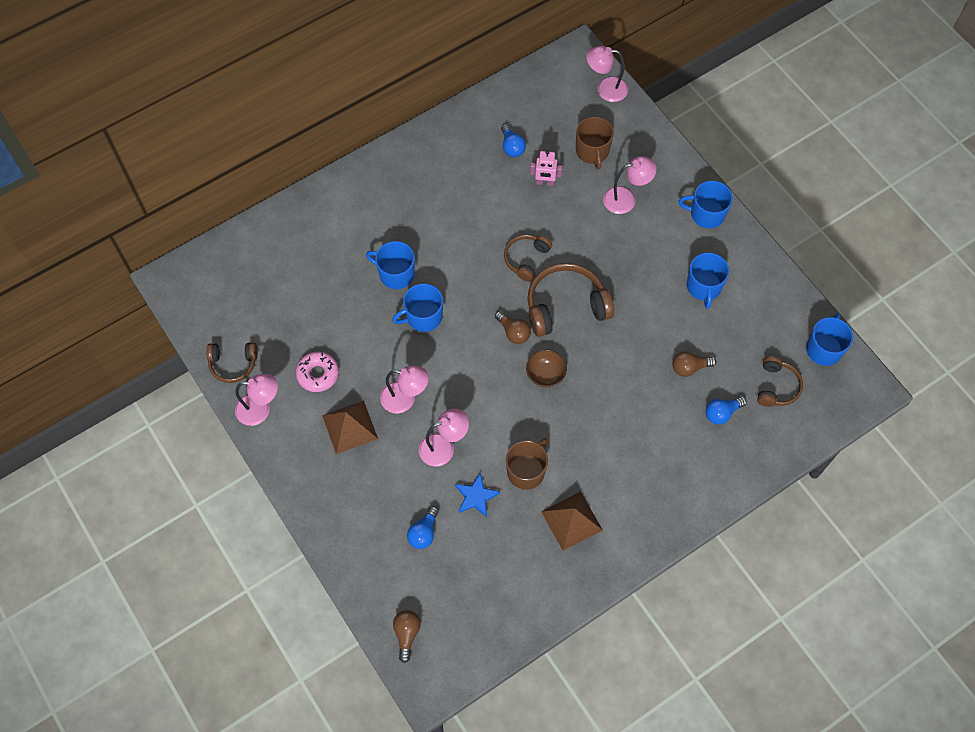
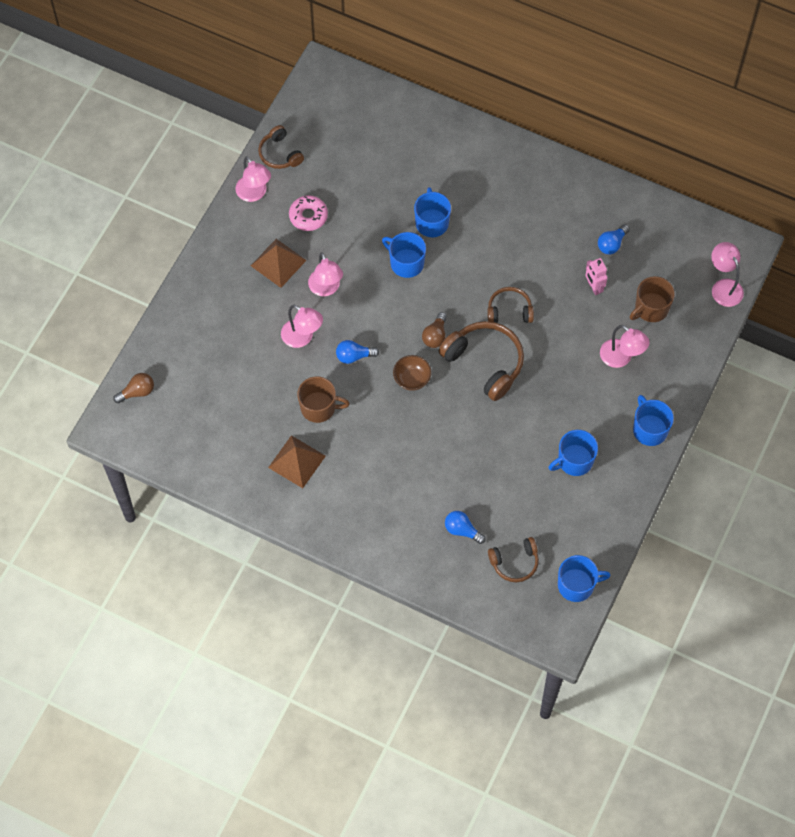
camera: 60 degrees right, 0 degrees up
blue light bulb [407,506,439,549] -> blue light bulb moved to [336,340,379,364]
blue star [455,472,500,517] -> none
brown light bulb [672,351,716,377] -> none

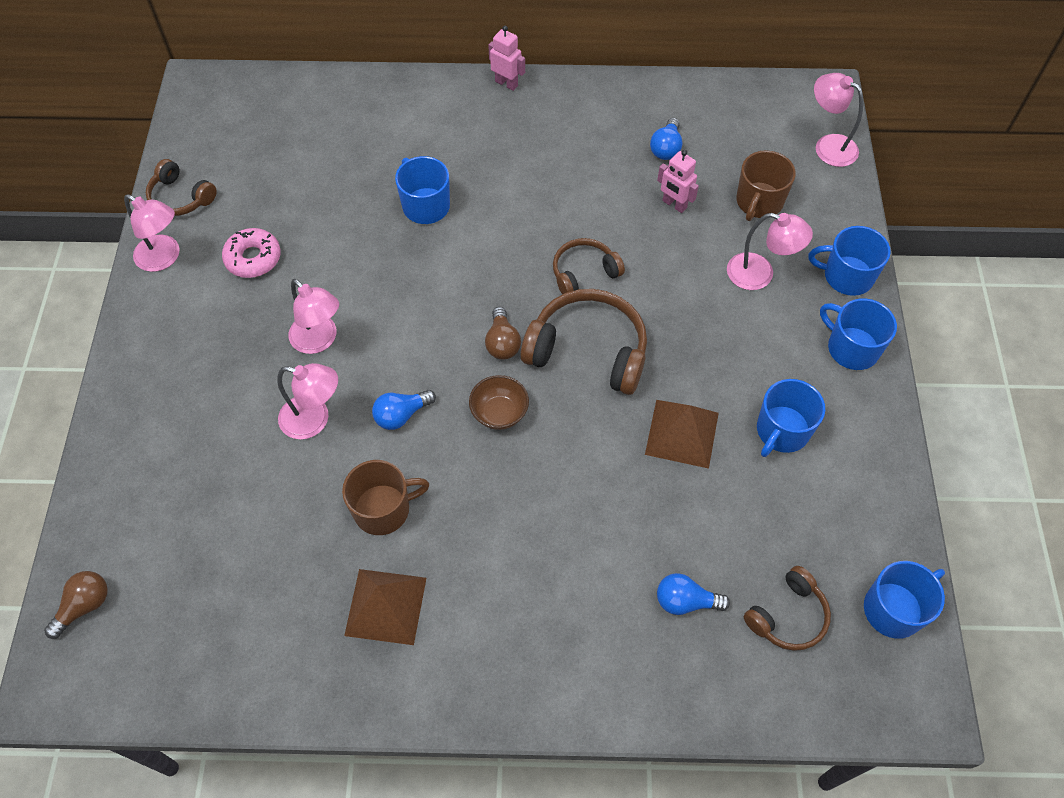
camera: 25 degrees left, 5 degrees down
brown pyramid [251,239,307,288] -> brown pyramid moved to [645,400,719,469]
blue mug [382,232,426,278] -> blue mug moved to [808,226,891,296]
none -> pink robot [488,26,525,91]

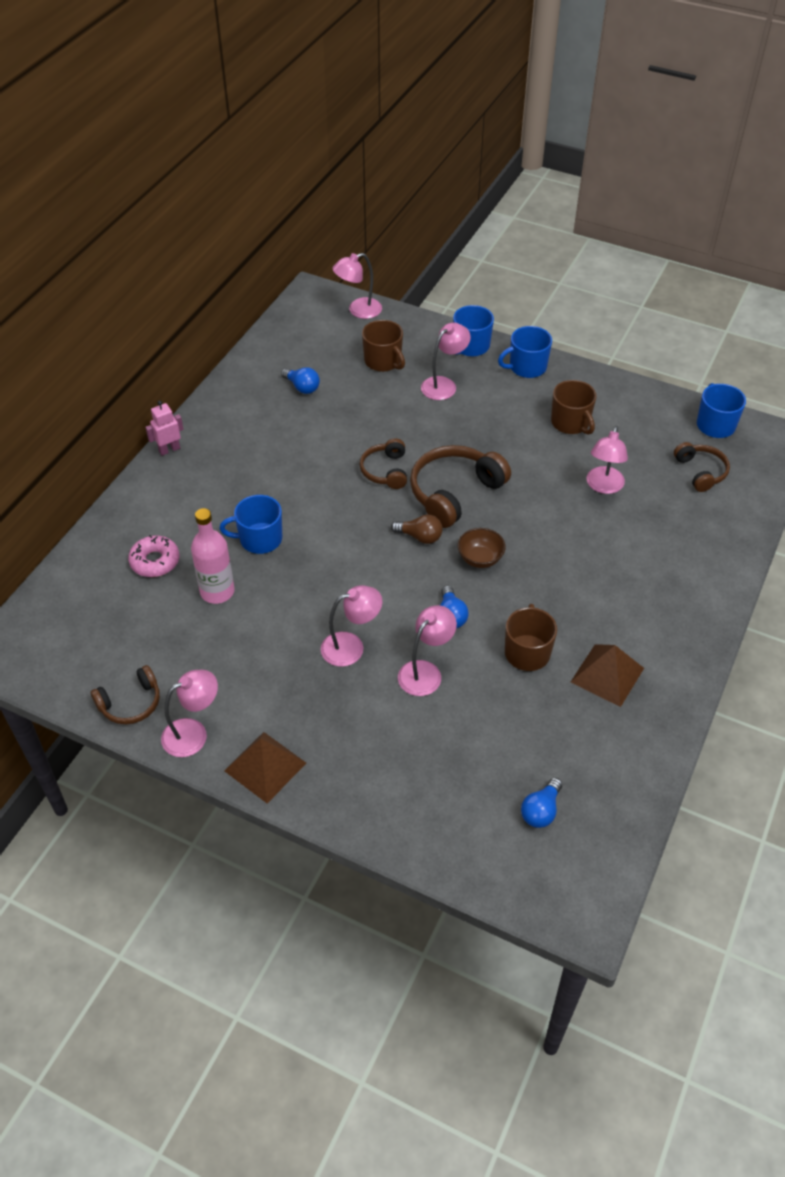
camera: 65 degrees left, 10 degrees down
brown light bulb [44,571,108,639] -> none
pink donut [222,228,281,278] -> pink donut moved to [128,535,179,577]
brown pyramid [645,400,719,469] -> brown pyramid moved to [224,732,306,803]
pink robot [657,150,699,213] -> none
blue light bulb [657,573,730,615] -> blue light bulb moved to [521,778,562,828]
blue mug [757,379,825,457] -> brown mug [551,380,596,435]
none -> pink bottle [191,508,235,604]
none -> pink lamp [587,426,628,494]

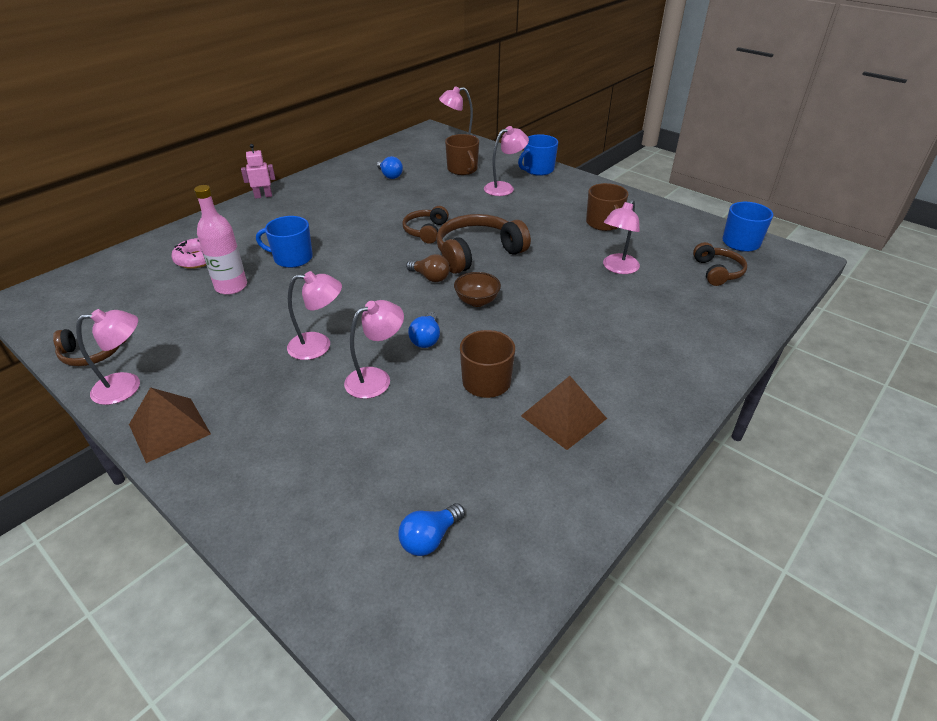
camera: 15 degrees right, 10 degrees down
blue mug [498,326,552,378] -> none

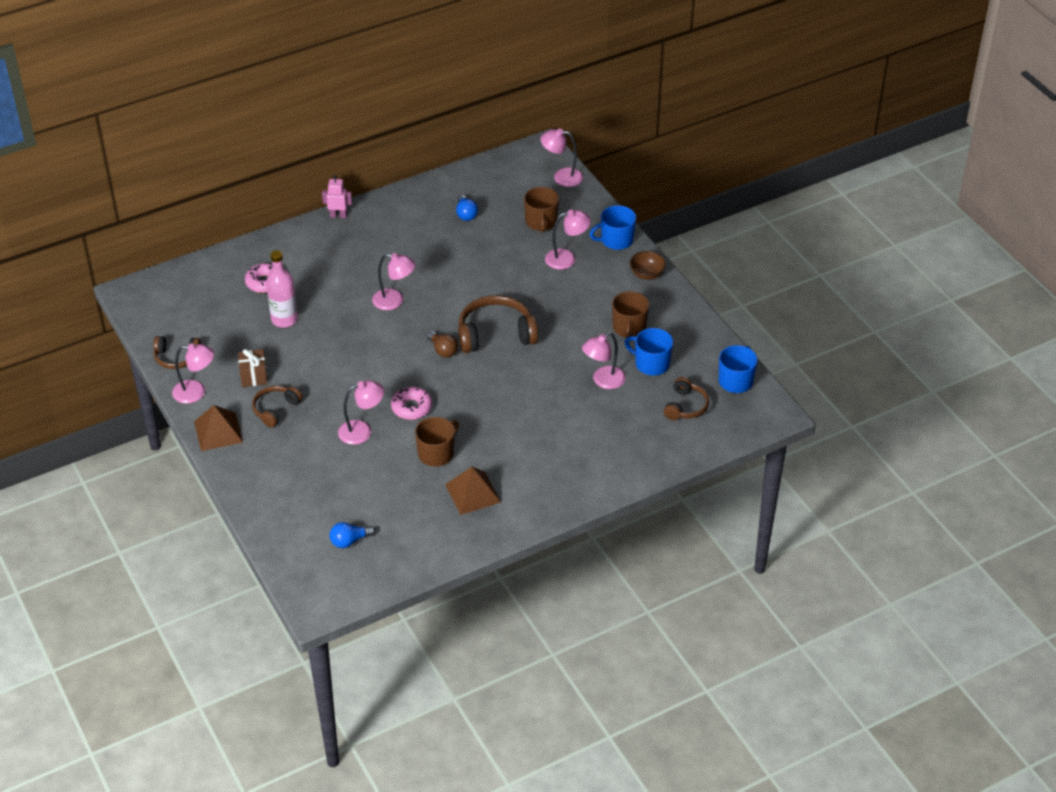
camera: 20 degrees right, 5 degrees up
blue mug [256,216,313,268] -> blue mug moved to [625,328,673,375]
pink lamp [287,271,342,360] -> pink lamp moved to [372,253,416,310]
brown headphones [402,206,449,244] -> brown headphones moved to [252,386,302,428]
blue light bulb [408,312,440,348] -> pink donut [391,387,432,420]
brown bowl [454,272,501,307] -> brown bowl moved to [630,251,666,280]
none -> brown gift [238,349,267,387]

